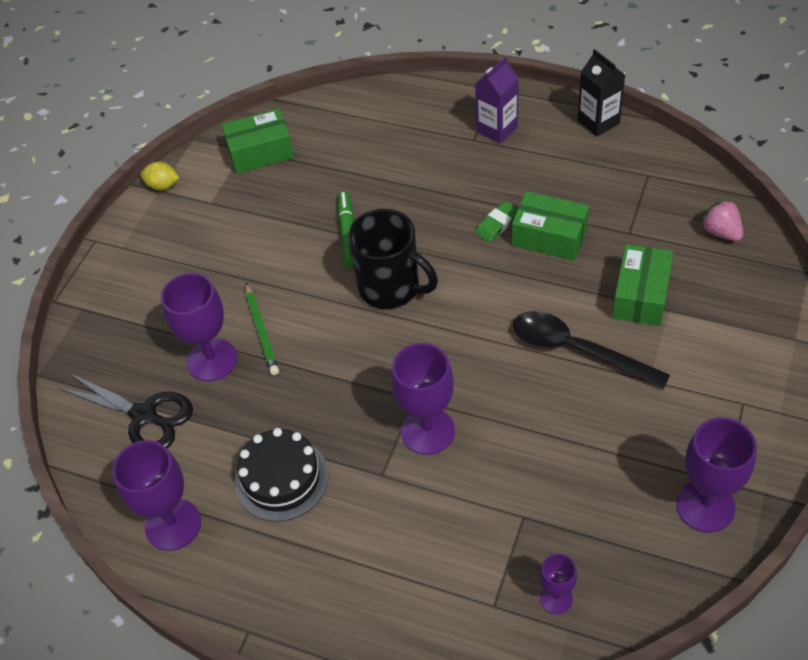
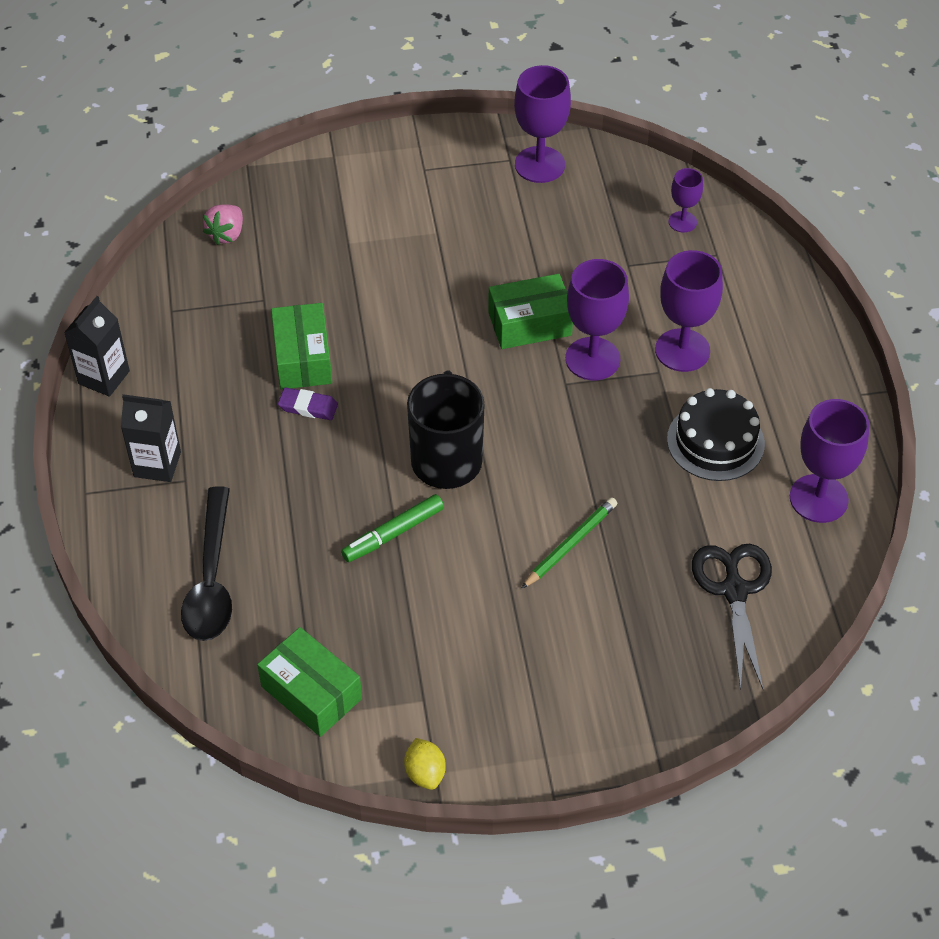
camera: 125 degrees left, 0 degrees up
purple goblet [161,273,237,381] -> purple goblet moved to [655,250,723,372]
purple carton [475,57,519,144] -> black carton [121,394,181,482]
green eraser [475,201,518,242] -> purple eraser [278,387,338,420]
black spoon [513,311,670,390] -> black spoon moved to [181,486,232,641]
green box [612,244,673,326] -> green box moved to [488,274,573,349]

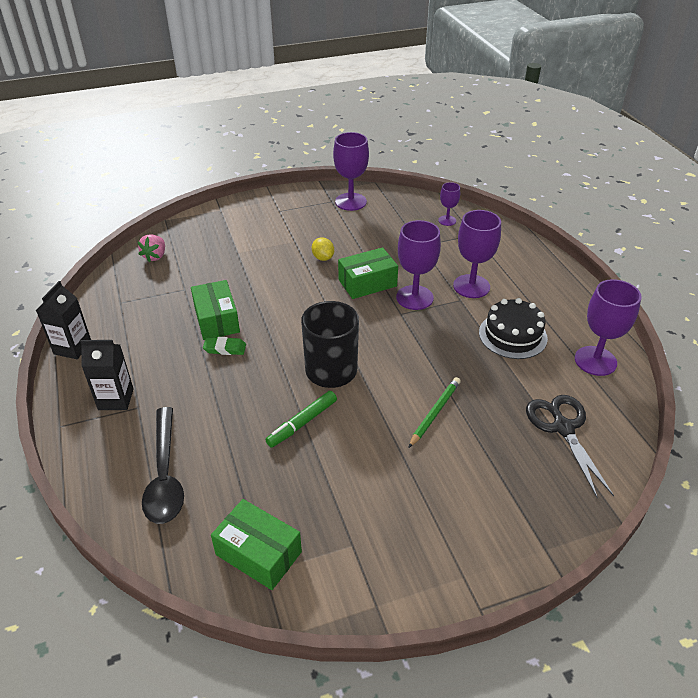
camera: 10 degrees left, 10 degrees down
purple eraser [278,387,338,420] -> green eraser [203,337,246,355]
yellow lemon [404,738,446,790] -> yellow lemon moved to [312,237,334,261]

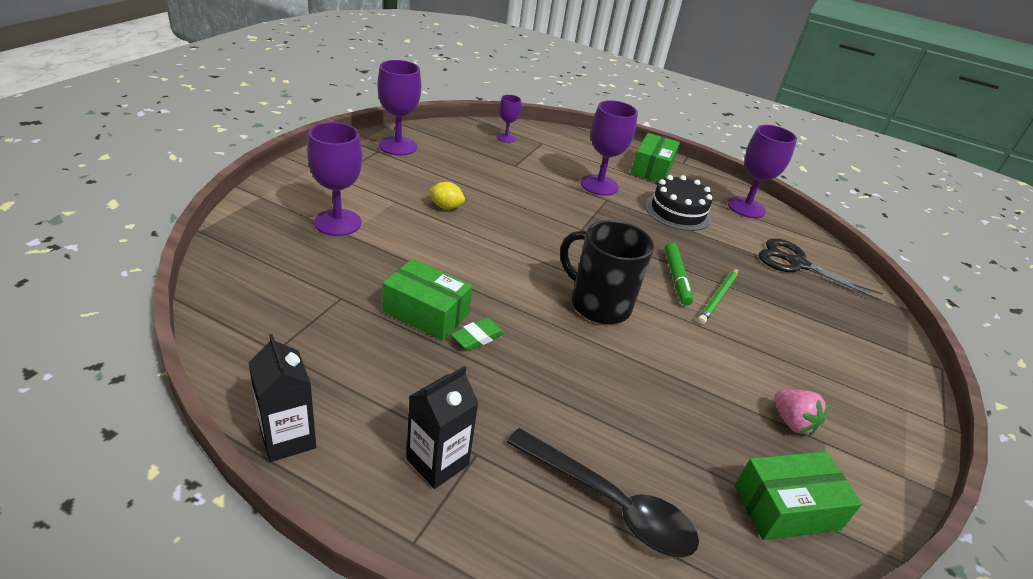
camera: 50 degrees left, 5 degrees down
pink strawberry [138,235,165,262] -> pink strawberry moved to [774,390,829,436]
green marker [265,391,337,448] -> green marker moved to [665,243,693,306]
green box [338,247,398,299] -> green box moved to [631,133,680,183]
purple goblet [396,220,441,310] -> purple goblet moved to [307,122,363,236]
green pencil [408,377,461,448] -> green pencil turned 135 degrees counterclockwise [698,268,738,324]

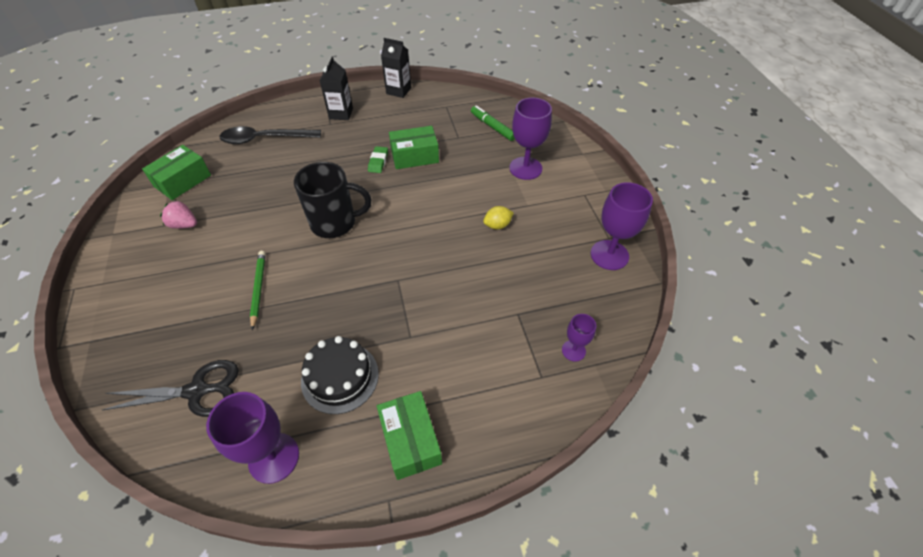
camera: 145 degrees right, 15 degrees up
purple goblet [581,100,638,196] -> none
green marker [665,243,693,306] -> green marker moved to [471,105,515,141]

